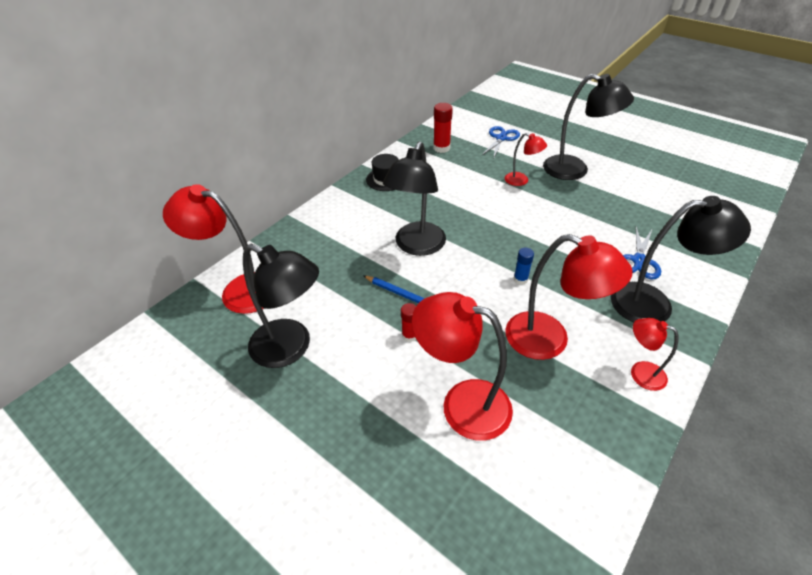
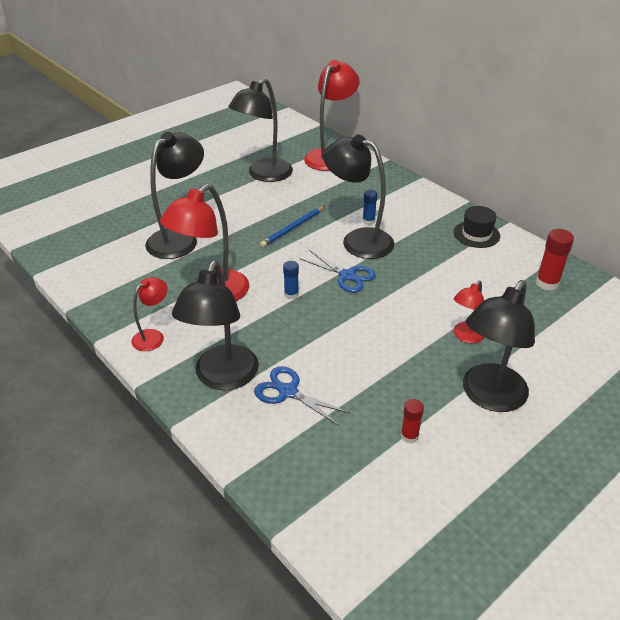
camera: 100 degrees right, 5 degrees down
red glue stick [401,303,416,342] -> red glue stick moved to [401,399,424,443]
red lamp [412,292,513,441] -> black lamp [145,132,204,259]
blue scissors [481,126,520,160] -> blue scissors moved to [299,250,376,293]
none -> blue glue stick [362,190,377,225]

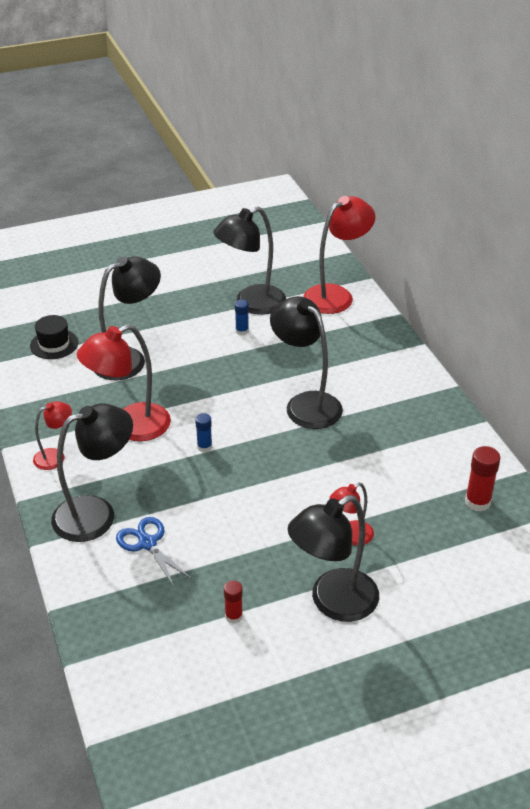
camera: 20 degrees right, 0 degrees up
black lamp [172,261,259,390] -> black lamp turned 150 degrees counterclockwise [51,403,133,542]
blue pencil [260,206,325,247] -> none
blue scissors [299,250,376,293] -> none
blue glue stick [362,190,377,225] -> blue glue stick moved to [235,300,249,335]
black hat [454,206,500,248] -> black hat moved to [30,315,78,359]

